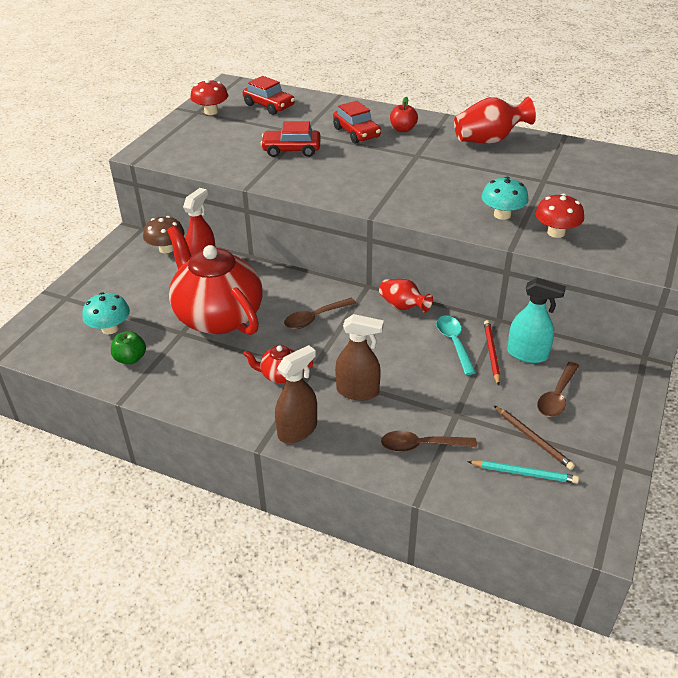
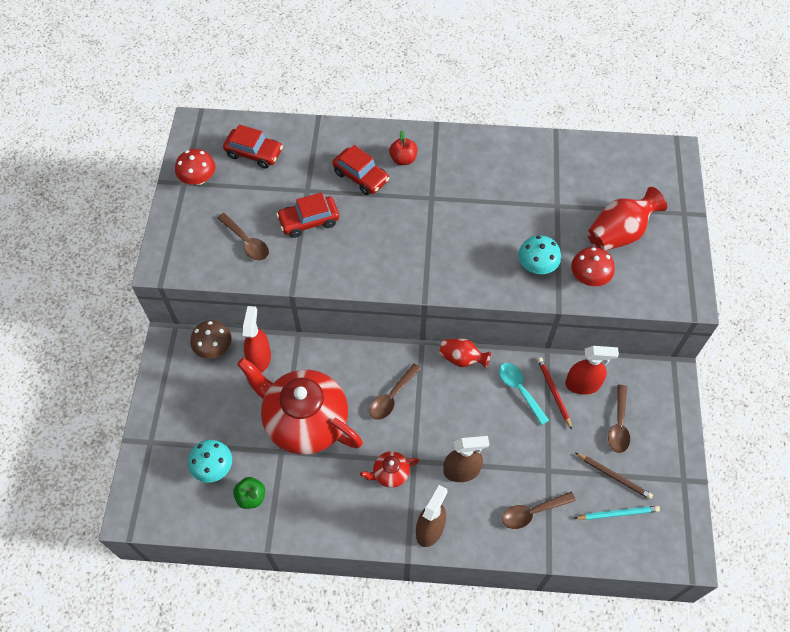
camera: 20 degrees left, 20 degrees up
red vase [454,97,536,144] -> red vase moved to [587,187,667,251]
turquoise spray bottle [507,278,566,363] -> red spray bottle [565,346,619,395]
none -> brown spoon [217,213,269,260]

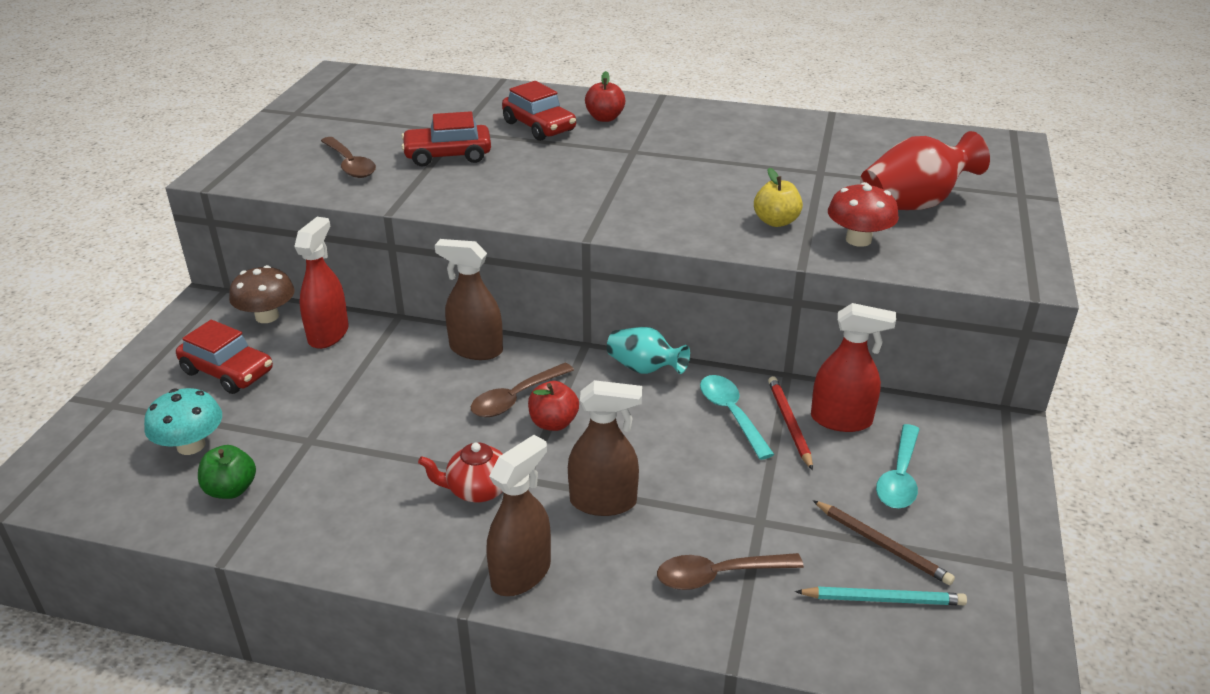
camera: 10 degrees right, 25 degrees down
red mushroom [175,149,216,185] -> none
red car [223,124,283,169] -> red car moved to [176,320,273,394]
red teapot [237,357,363,455] -> none
red vase [439,339,491,368] -> turquoise vase [607,327,690,374]
turquoise mushroom [518,235,561,274] -> yellow apple [754,168,803,227]
brown spoon [608,385,630,453] -> turquoise spoon [876,424,920,508]
none -> brown spray bottle [435,239,503,360]
none -> red apple [528,381,579,431]

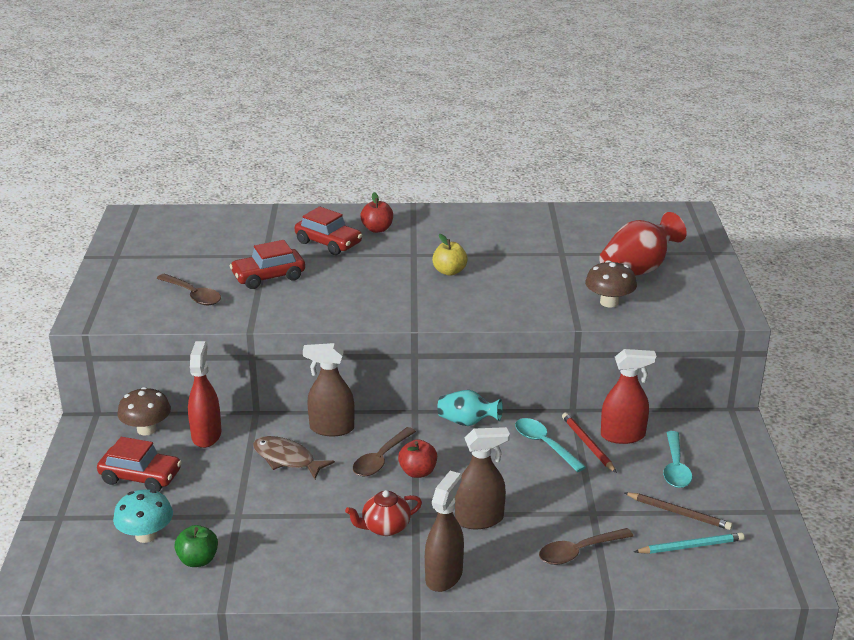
camera: 15 degrees left, 5 degrees down
yellow apple [754,168,803,227] -> yellow apple moved to [432,234,468,276]
red mushroom [828,182,899,247] -> brown mushroom [585,260,637,308]
none -> brown fish [253,436,335,479]

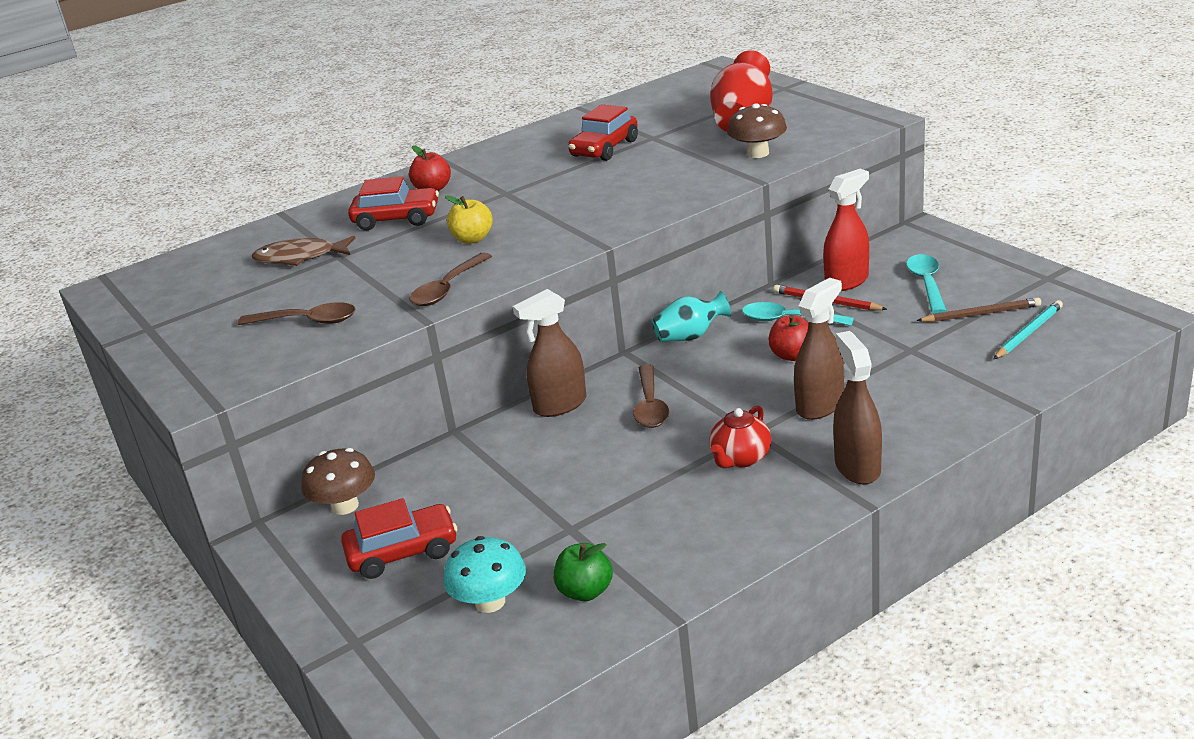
camera: 30 degrees left, 0 degrees up
red spray bottle [188,341,222,448] -> none
red car [230,240,305,289] -> red car moved to [568,104,638,161]
brown fish [253,436,335,479] -> brown fish moved to [252,236,355,266]
red apple [398,439,437,478] -> red apple moved to [769,315,809,361]
yellow apple [432,234,468,276] -> yellow apple moved to [445,195,493,244]
brown spoon [539,528,633,565] -> brown spoon moved to [410,252,492,306]
turquoise spoon [663,431,692,488] -> turquoise spoon turned 150 degrees counterclockwise [906,254,947,313]

